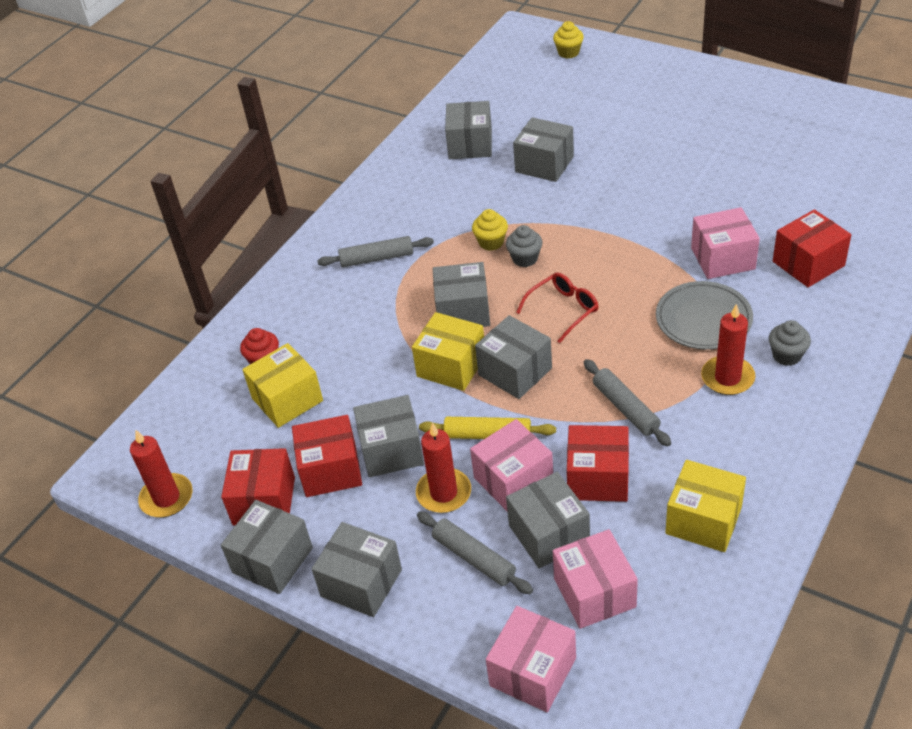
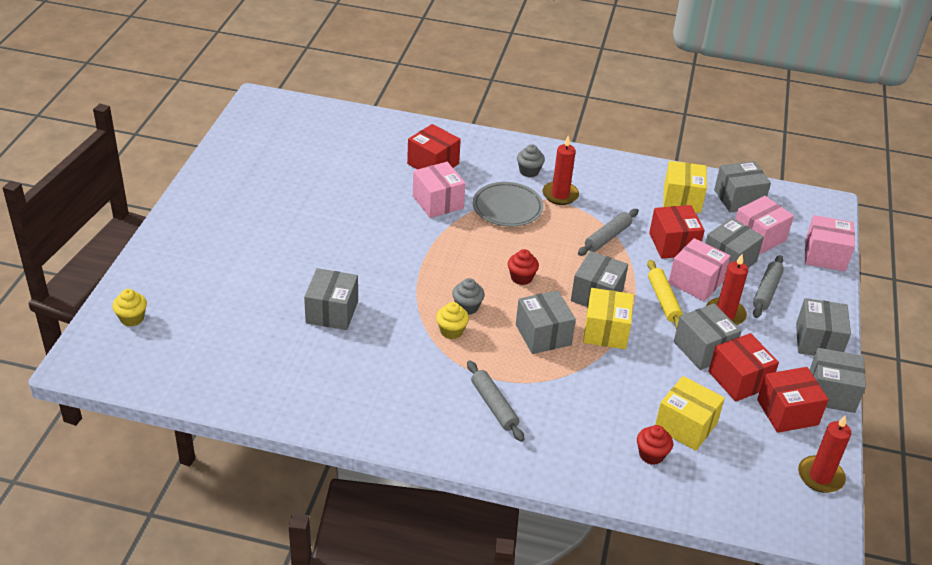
camera: 115 degrees left, 5 degrees down
grey box [445,101,492,159] -> grey box moved to [714,161,771,212]
red glasses [516,272,599,343] -> red cupcake [508,249,539,285]

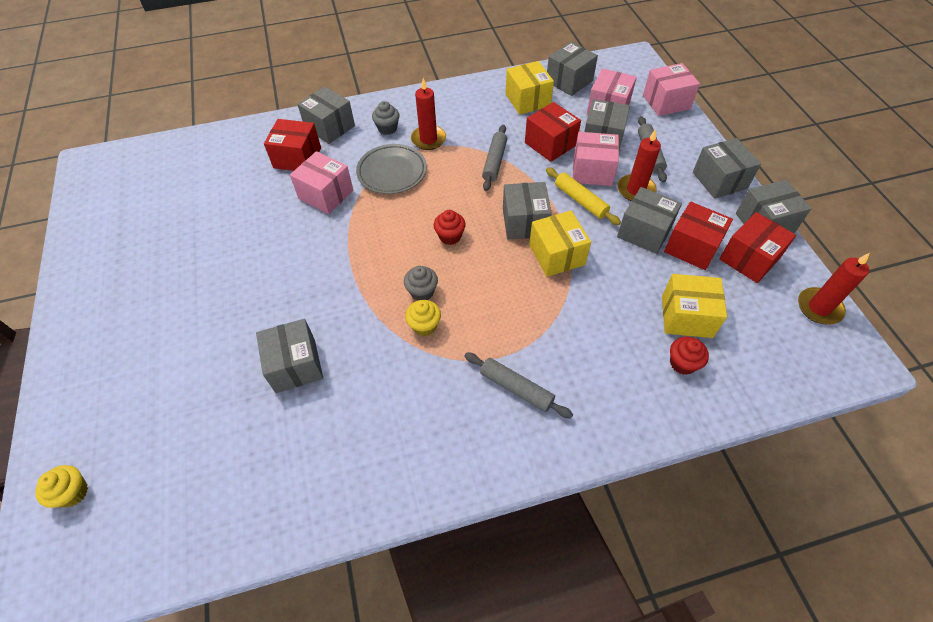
camera: 25 degrees left, 15 degrees up
grey box [516,290,576,354] -> grey box moved to [297,86,355,144]

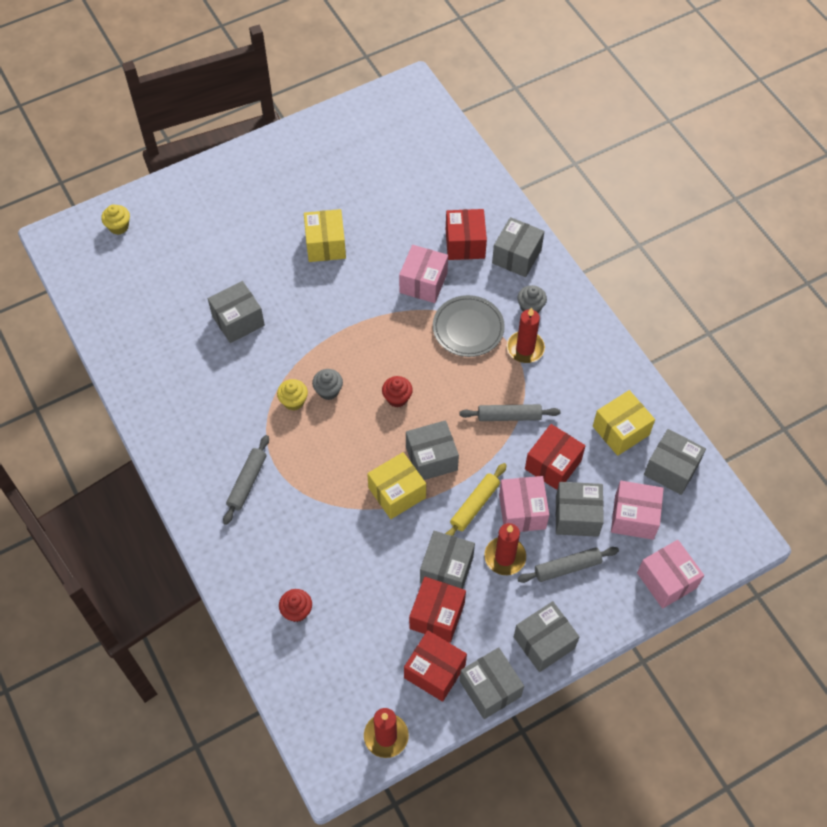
camera: 75 degrees right, 5 degrees up
yellow box [662,274,727,338] -> yellow box moved to [304,209,346,262]

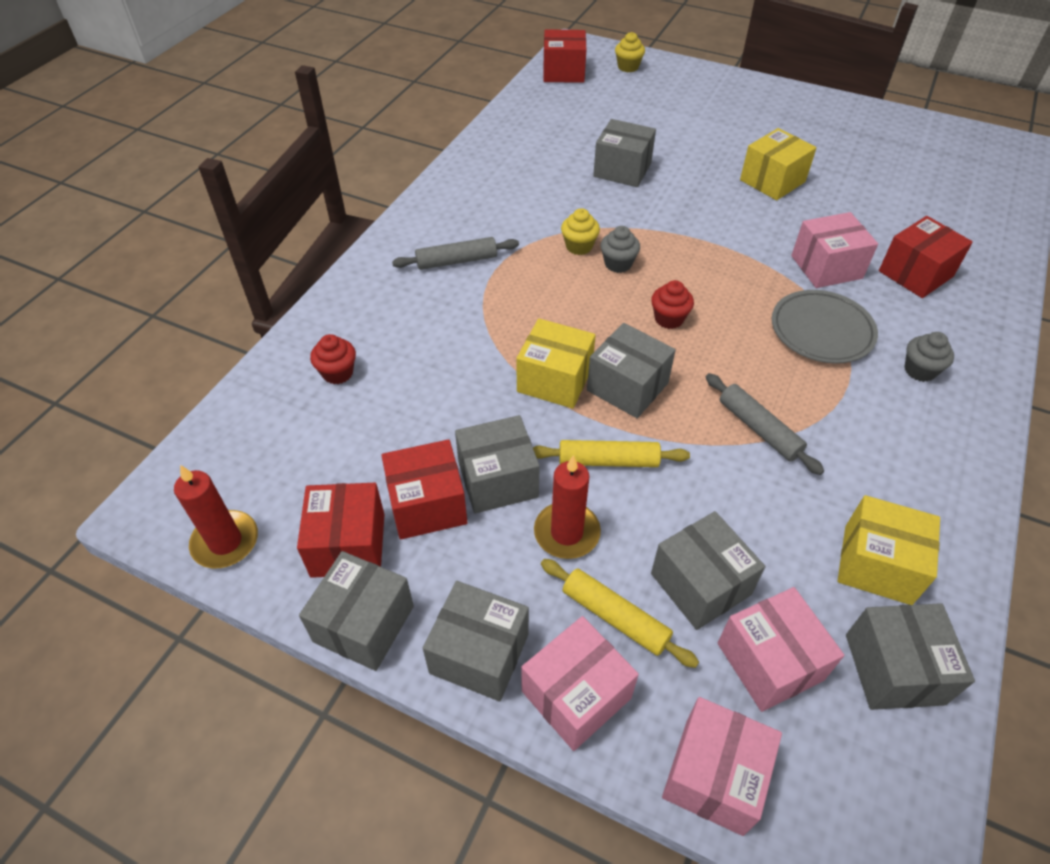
camera: 55 degrees right, 10 degrees down
grey box [492,217,544,277] -> none
pink box [499,476,549,532] -> pink box moved to [521,616,639,751]
red candle [507,308,545,363] -> none
grey rolling pin [517,547,619,583] -> yellow rolling pin [541,559,699,668]
red box [525,424,585,490] -> red box moved to [543,29,586,83]

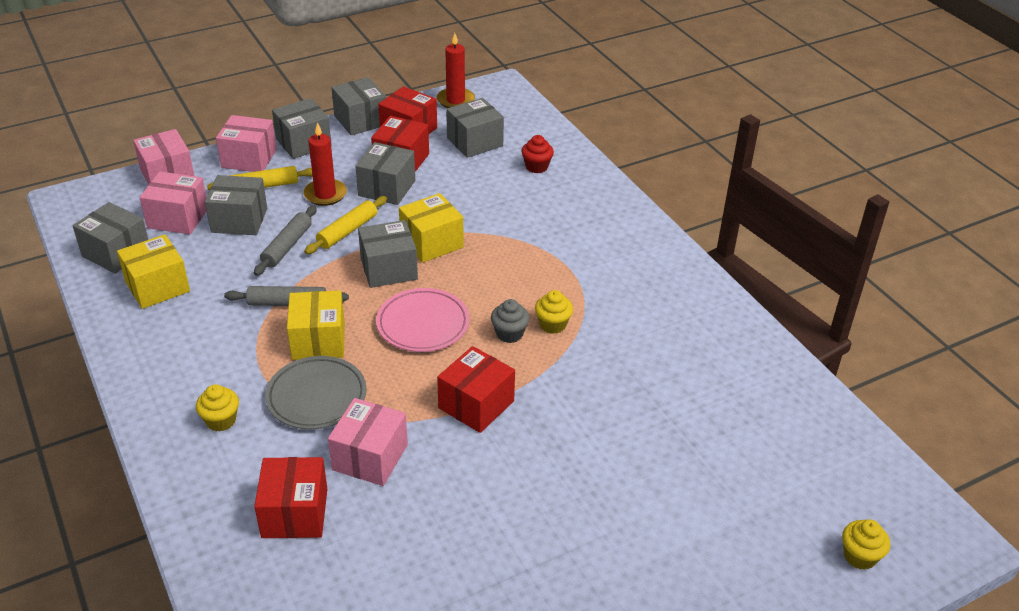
camera: 125 degrees right, 10 degrees down
grey rolling pin [392,237,519,270] -> grey rolling pin moved to [254,206,317,276]
pink box [521,616,639,751] -> pink box turned 75 degrees counterclockwise [216,115,277,172]
red box [543,29,586,83] -> red box moved to [437,346,515,433]
grey box [593,119,656,187] -> grey box moved to [446,98,504,158]
red cupcake [651,280,694,329] -> pink plate [376,288,470,352]
yellow box [740,128,817,200] -> yellow box moved to [287,290,345,360]
grey cupcake [904,332,954,382] -> yellow cupcake [196,384,239,431]

